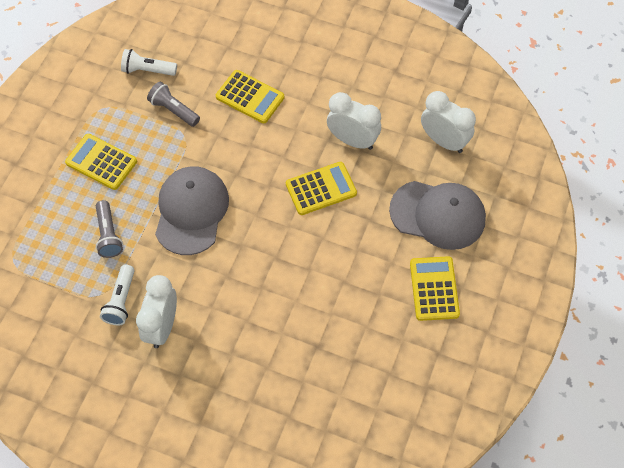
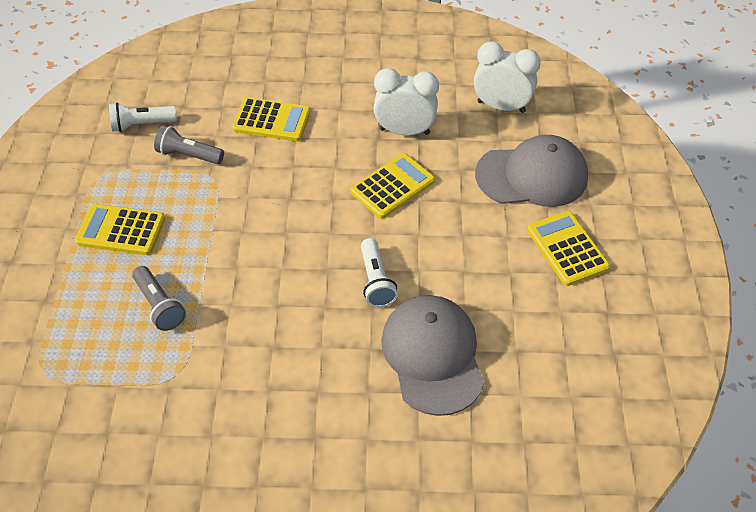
camera: 20 degrees left, 10 degrees down
white flashlight [100,264,135,325] -> white flashlight moved to [361,238,398,308]
white clock [136,275,177,348] -> none
grey cap [155,166,229,255] -> grey cap moved to [381,295,484,416]

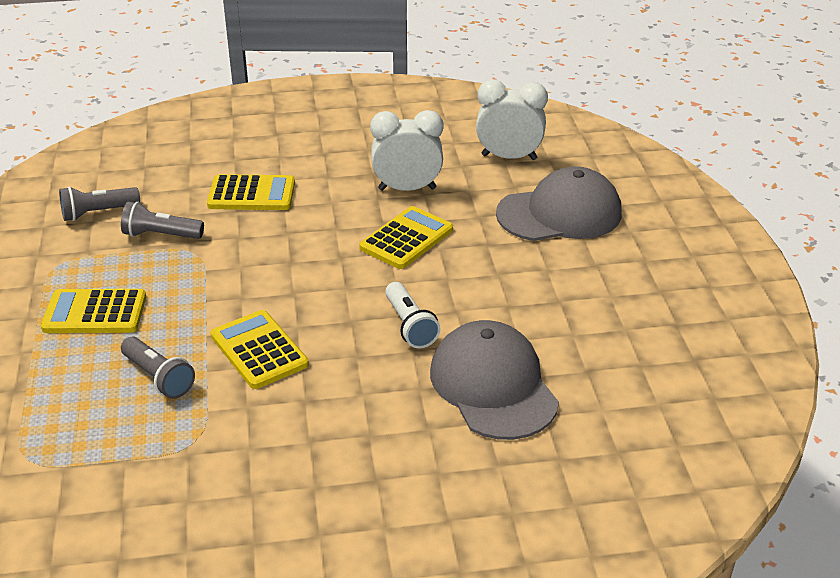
camera: 10 degrees left, 15 degrees down
white flashlight [109,102,177,132] -> grey flashlight [59,186,140,221]
yellow calculator [527,211,610,286] -> yellow calculator moved to [211,310,309,389]

